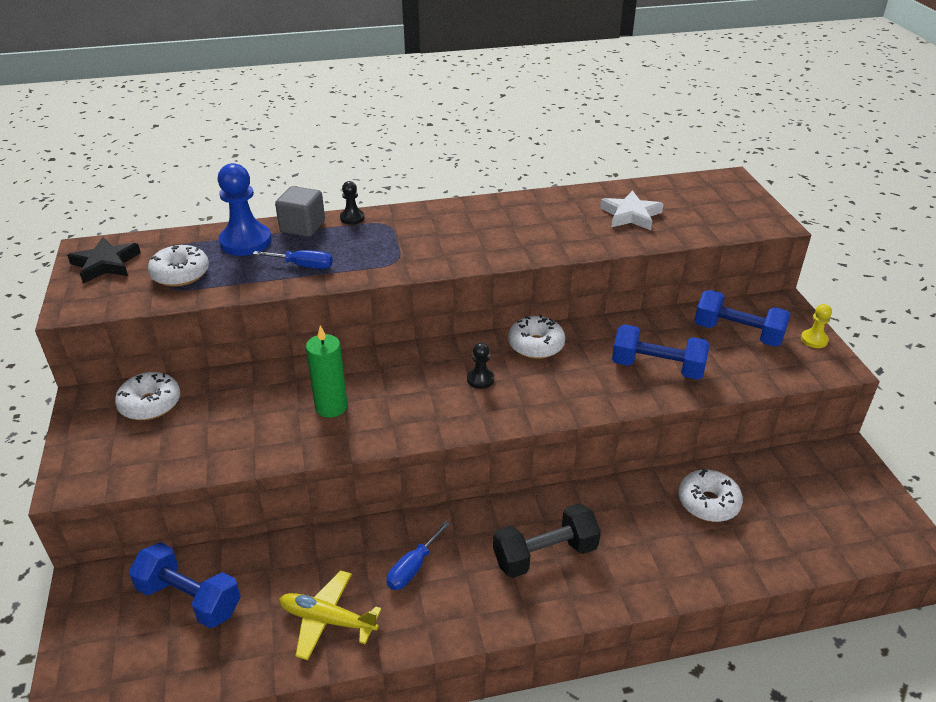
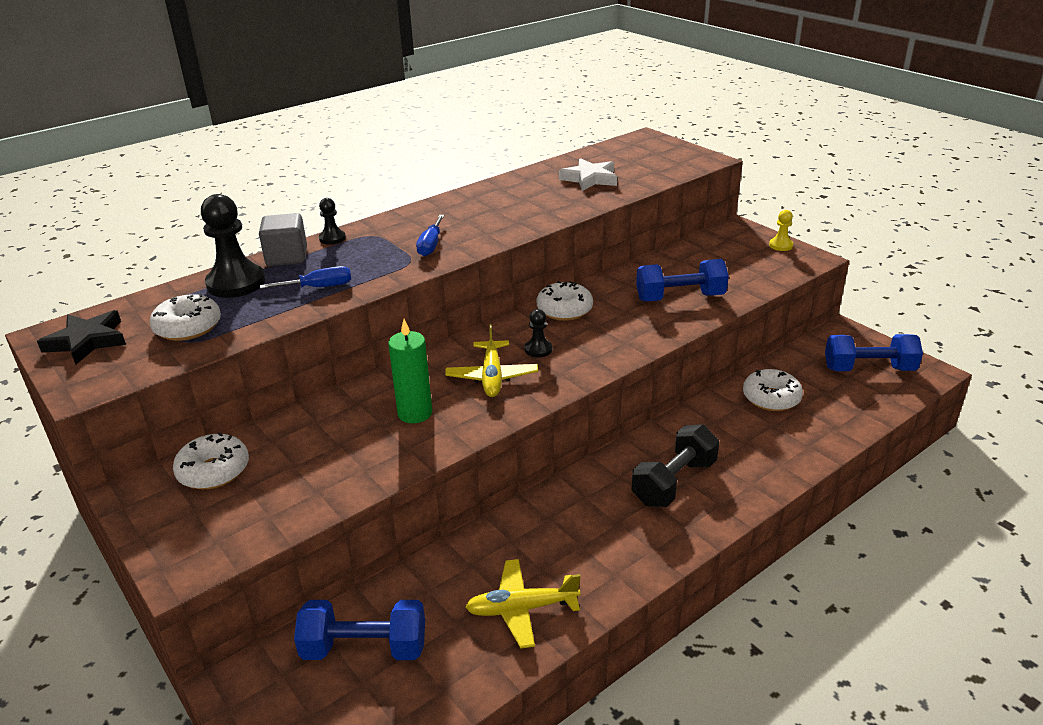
camera: 25 degrees left, 5 degrees down
blue pawn [218,163,272,256] -> black pawn [201,194,265,298]
blue screwdriver [386,521,450,590] -> blue screwdriver moved to [416,215,445,256]
blue dumbbell [694,290,791,347] -> blue dumbbell moved to [825,334,923,371]
none -> yellow plane [445,324,538,397]

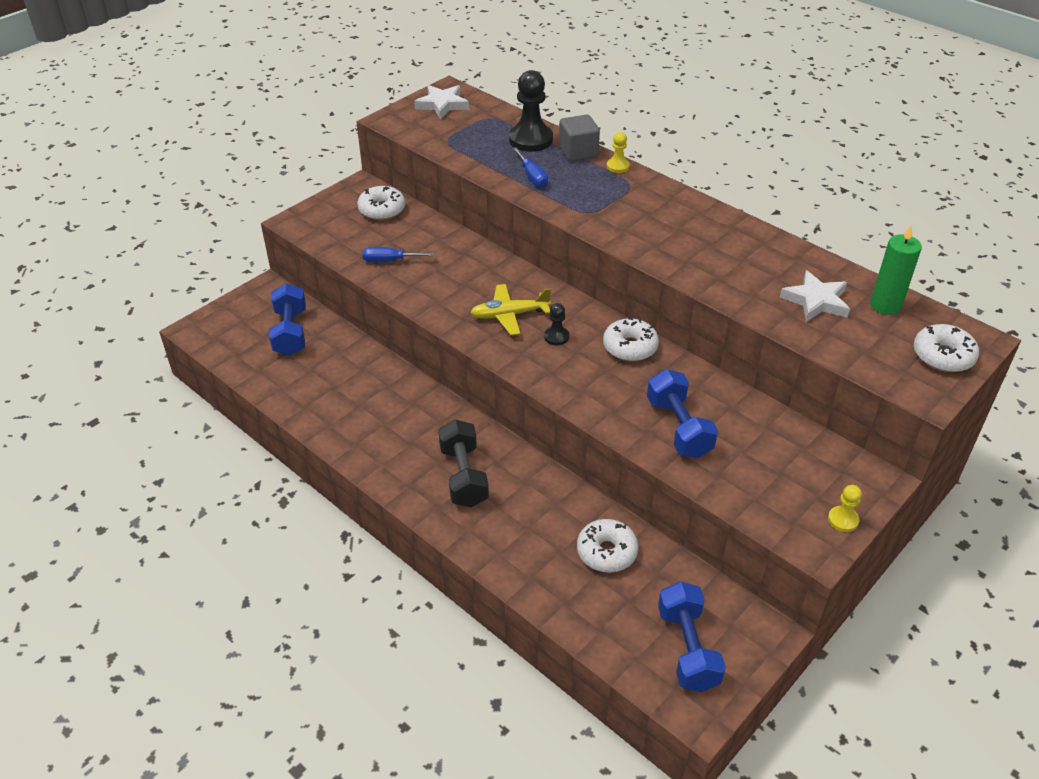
camera: 80 degrees right, 10 degrees up
black star [37,310,126,364] -> white star [414,85,469,119]
white donut [150,294,221,341] -> white donut moved to [913,324,979,372]
black pawn [319,198,346,245] -> yellow pawn [607,132,630,173]
green candle [388,319,432,423] -> green candle moved to [870,225,922,315]
blue screwdriver [416,215,445,256] -> blue screwdriver moved to [363,247,435,262]
yellow plane [465,559,581,649] -> none
black dumbbell [632,424,719,507] -> black dumbbell turned 45 degrees clockwise [438,419,489,507]

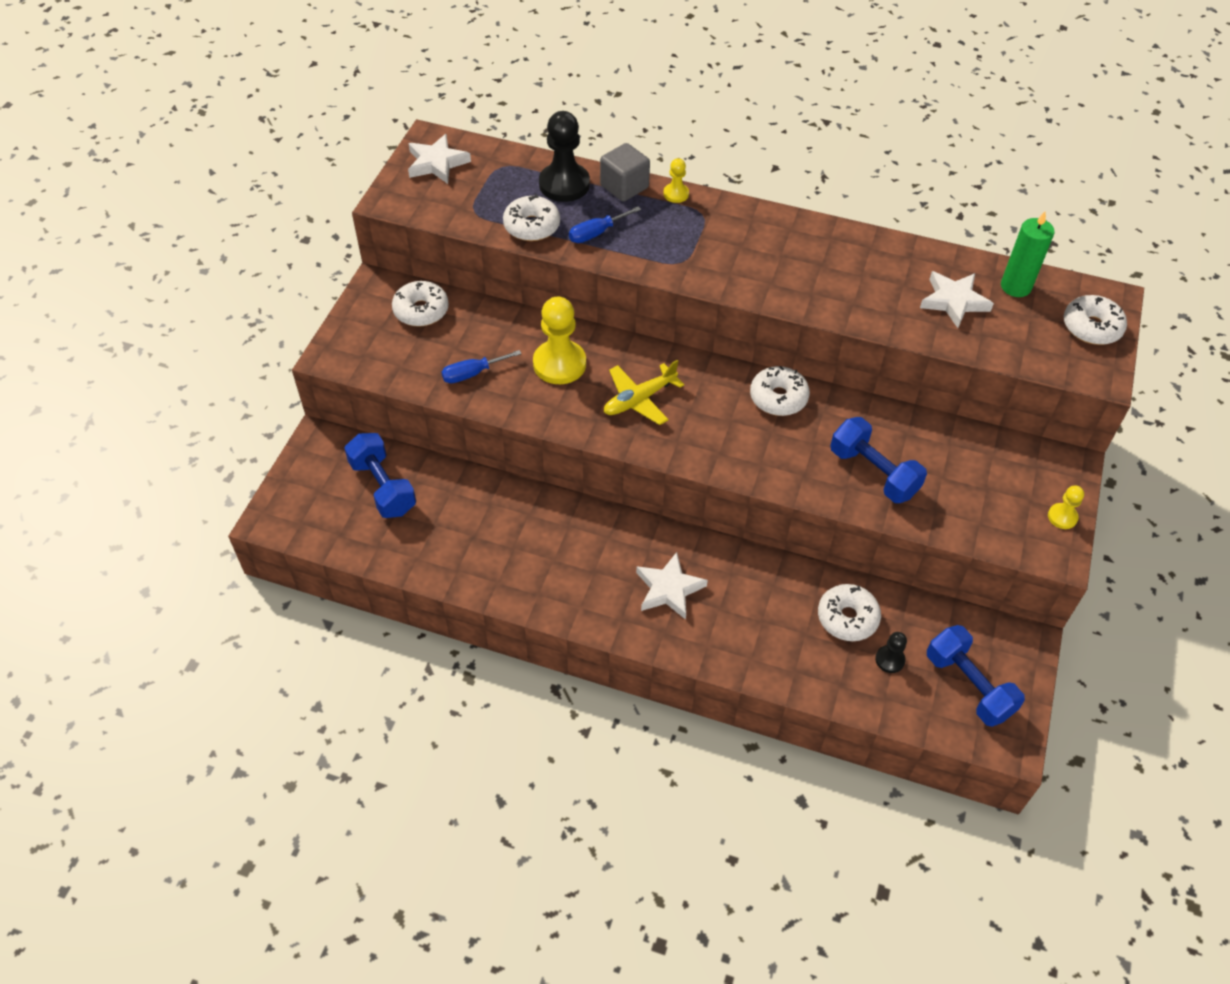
camera: 25 degrees left, 10 degrees up
black dumbbell [438,419,489,507] -> white star [636,552,708,620]
blue screwdriver [512,147,548,187] -> blue screwdriver turned 105 degrees clockwise [569,207,641,243]
black pawn [544,303,569,345] -> black pawn moved to [875,632,907,673]
none -> white donut [503,194,560,241]
none -> yellow pawn [533,297,586,384]

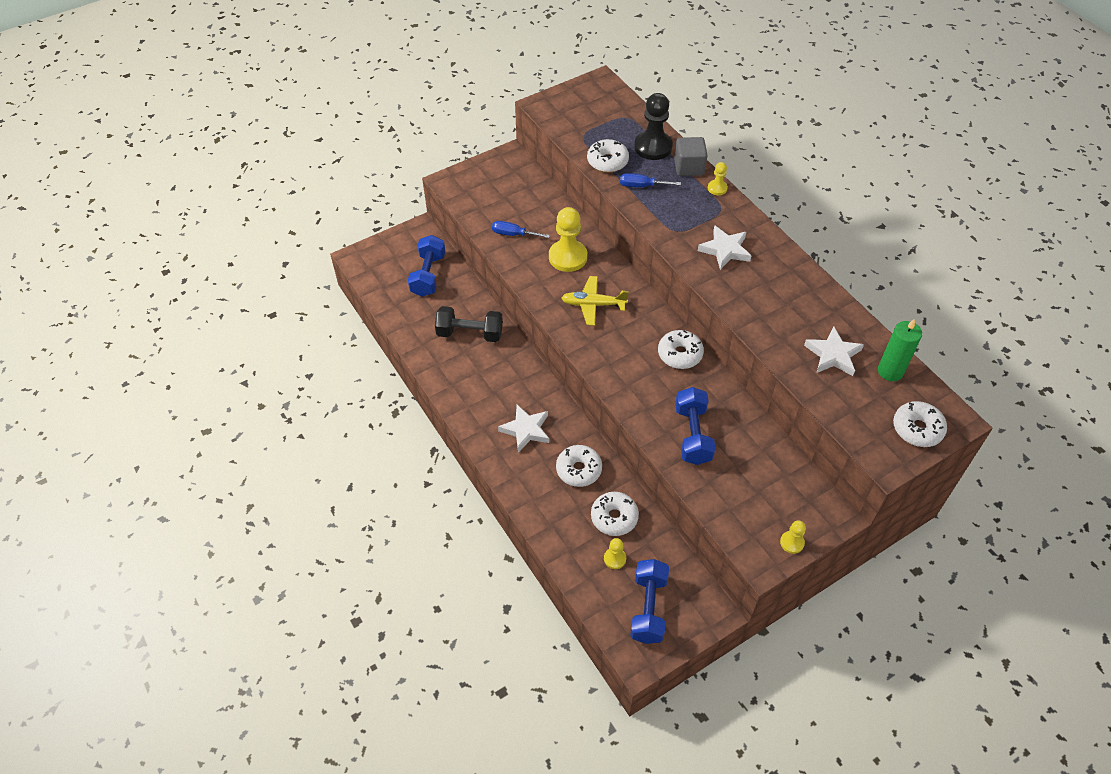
camera: 40 degrees right, 0 degrees up
white donut [392,281,449,327] -> white donut moved to [556,445,602,487]
white star [408,134,471,184] -> white star moved to [698,225,751,270]
black pawn [875,632,907,673] -> yellow pawn [604,538,626,569]
none -> black dumbbell [435,306,503,342]

